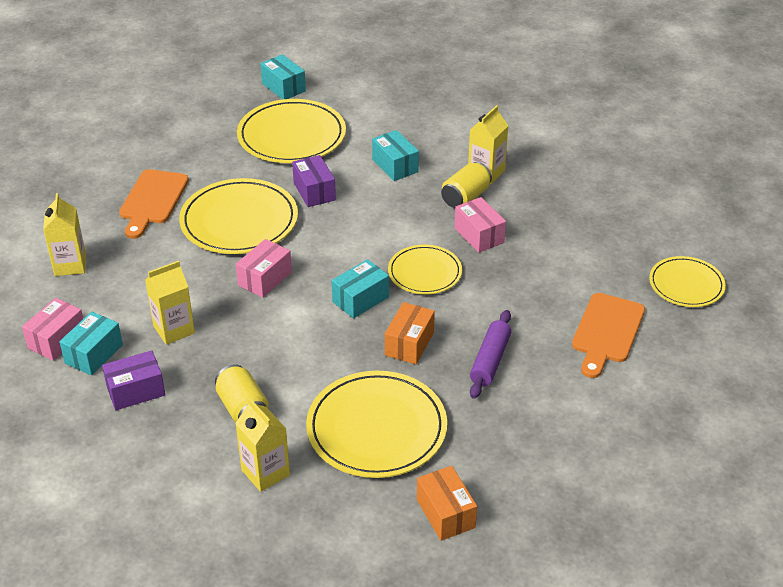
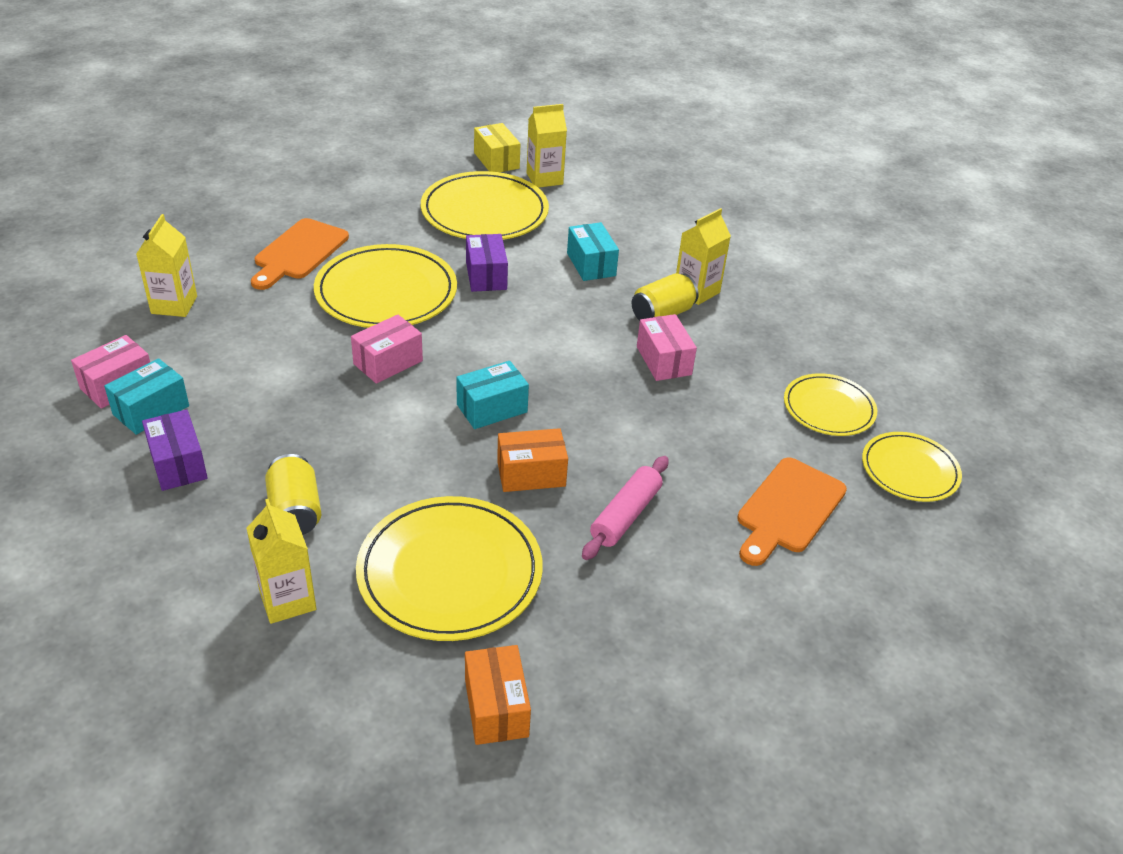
camera: 10 degrees right, 0 degrees up
purple box [102,350,165,410] -> purple box turned 75 degrees clockwise [142,410,208,491]
yellow carton [145,261,195,345] -> yellow carton moved to [527,104,567,188]
turquoise box [261,54,306,99] -> yellow box [474,123,520,172]
orange box [385,302,435,364] -> orange box turned 45 degrees clockwise [497,428,568,492]
yellow plate [388,245,462,294] -> yellow plate moved to [784,373,877,436]
purple rolling pin [470,310,511,399] -> pink rolling pin [582,456,669,560]

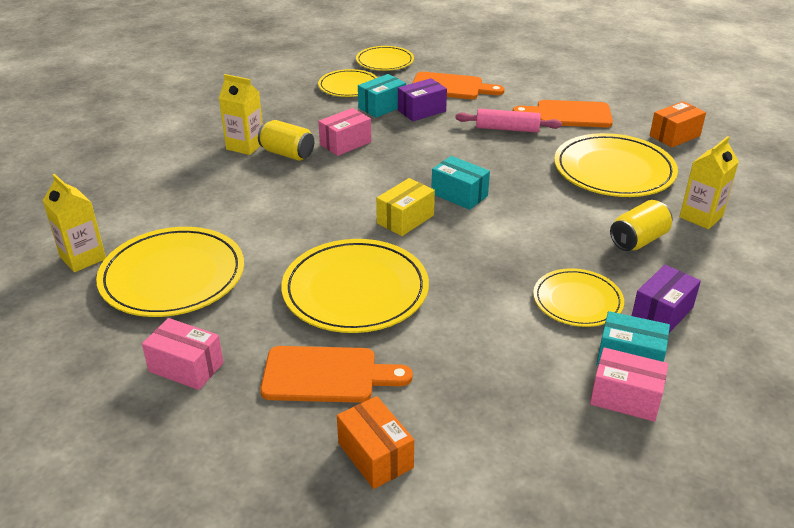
camera: 110 degrees left, 5 degrees down
yellow carton [136,214,197,317] -> none
pink box [351,314,423,384] -> pink box moved to [142,318,224,390]
purple box [466,234,508,292] -> purple box moved to [398,78,447,121]
yellow box [474,123,520,172] -> yellow box moved to [376,178,435,236]
orange box [497,428,568,492] -> orange box moved to [337,396,414,489]
turquoise box [567,222,619,281] -> turquoise box moved to [358,74,406,118]
none -> orange cutting board [513,100,613,127]
none -> yellow plate [533,268,624,327]

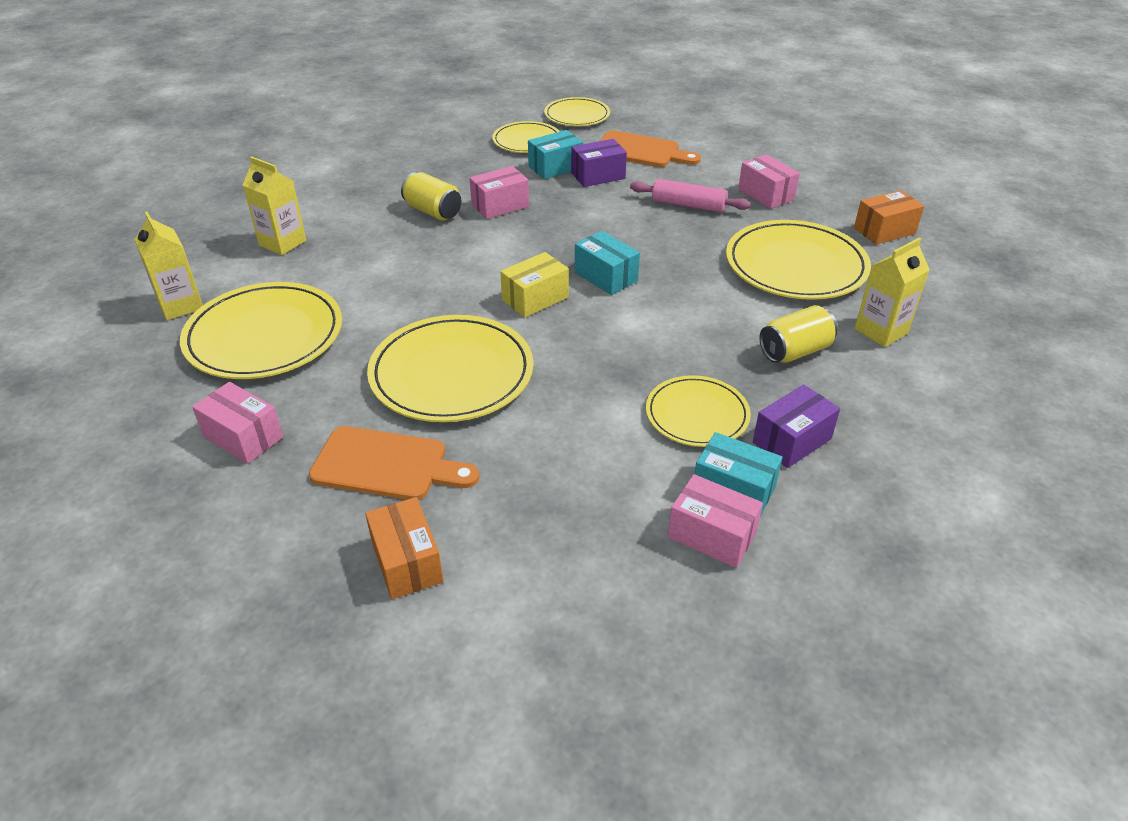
camera: 10 degrees right, 5 degrees up
yellow carton [219,74,263,155] -> yellow carton moved to [243,156,306,255]
orange cutting board [513,100,613,127] -> pink box [738,154,800,209]

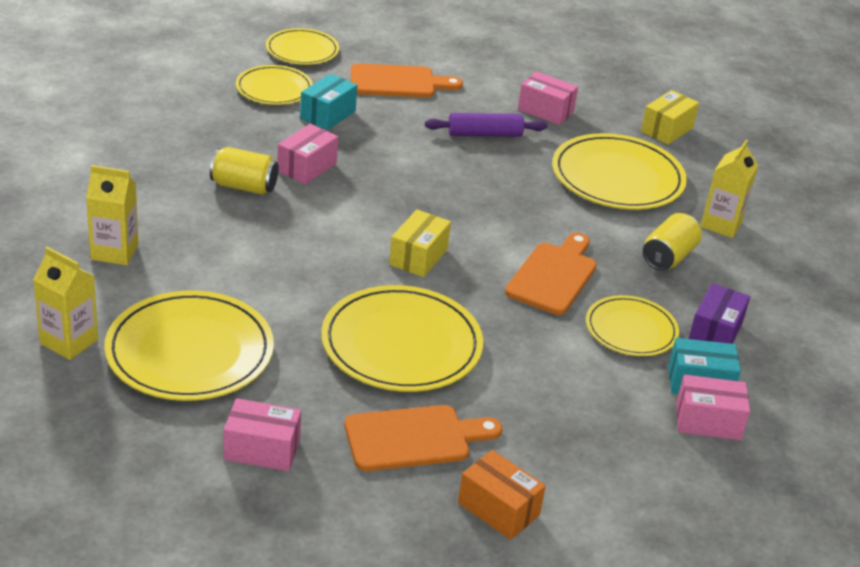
camera: 30 degrees left, 5 degrees down
purple box [571,139,627,187] -> none
turquoise box [575,231,640,295] -> none
pink rolling pin [630,179,751,212] -> purple rolling pin [425,113,547,137]
orange box [854,190,924,245] -> yellow box [641,90,699,145]
none -> orange cutting board [505,233,597,315]

